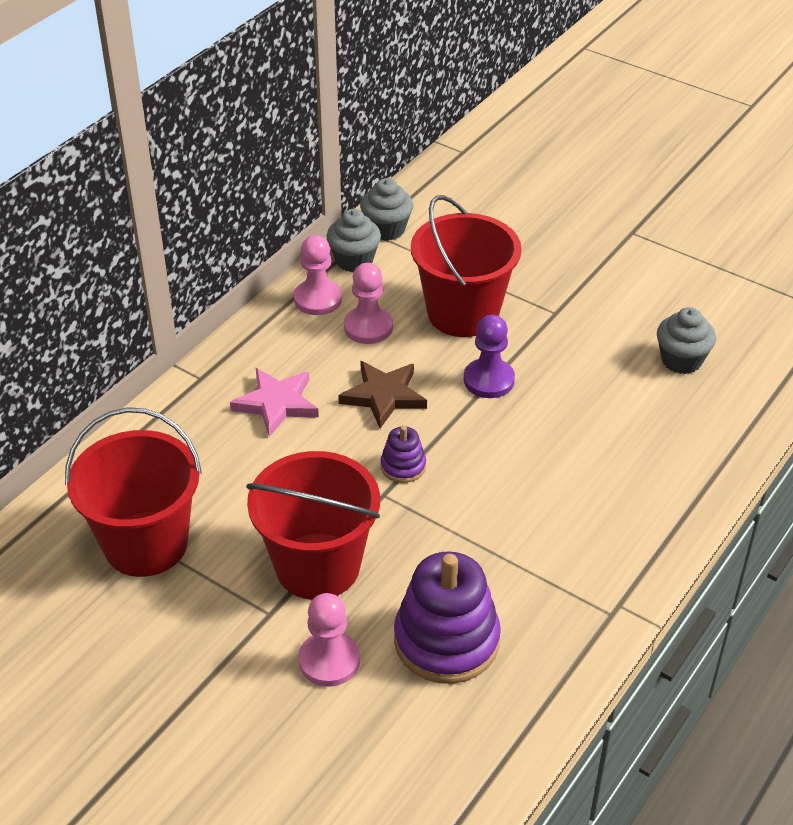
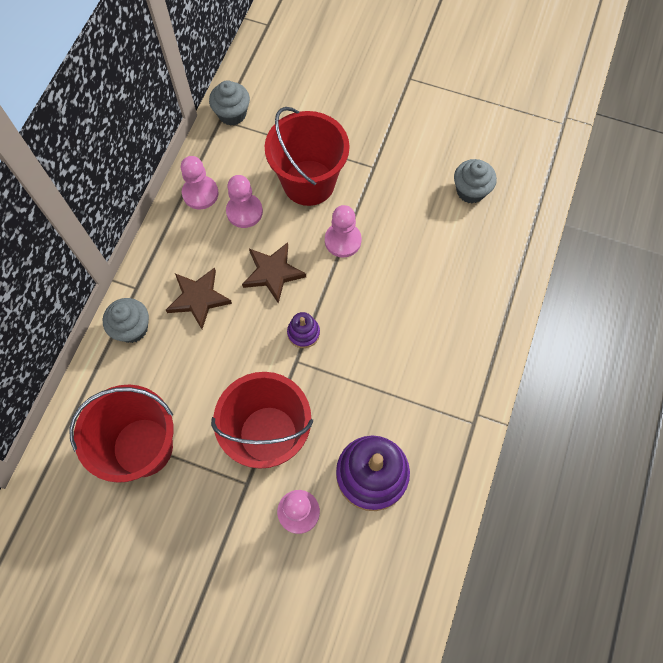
camera: 15 degrees left, 25 degrees up
pink star [230,368,319,437] -> brown star [166,267,232,329]
grey cupcake [326,209,381,272] -> grey cupcake moved to [103,298,149,343]
purple pawn [464,315,515,398] -> pink pawn [325,205,362,258]

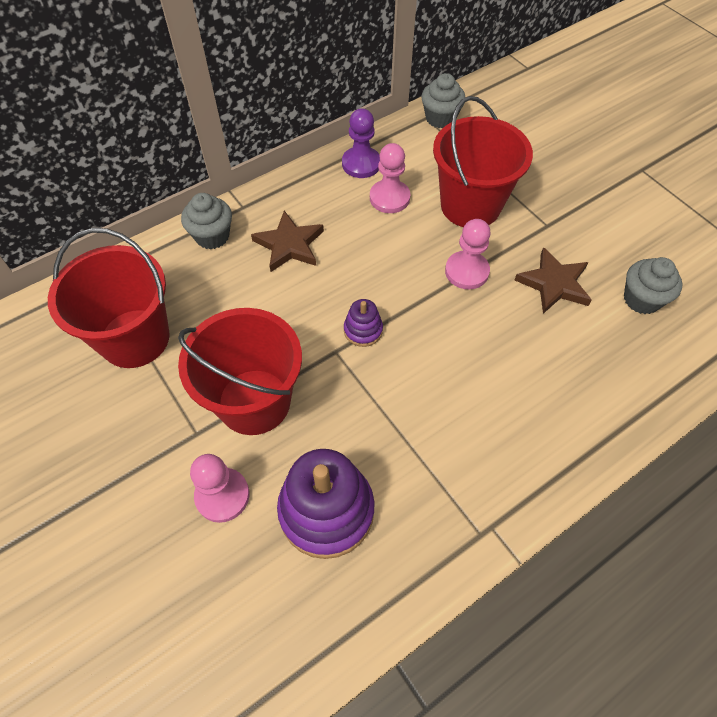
camera: 35 degrees right, 10 degrees down
pink pawn [181,156,219,210] -> purple pawn [342,108,380,178]
brown star [242,242,306,304] -> brown star moved to [515,247,592,314]

